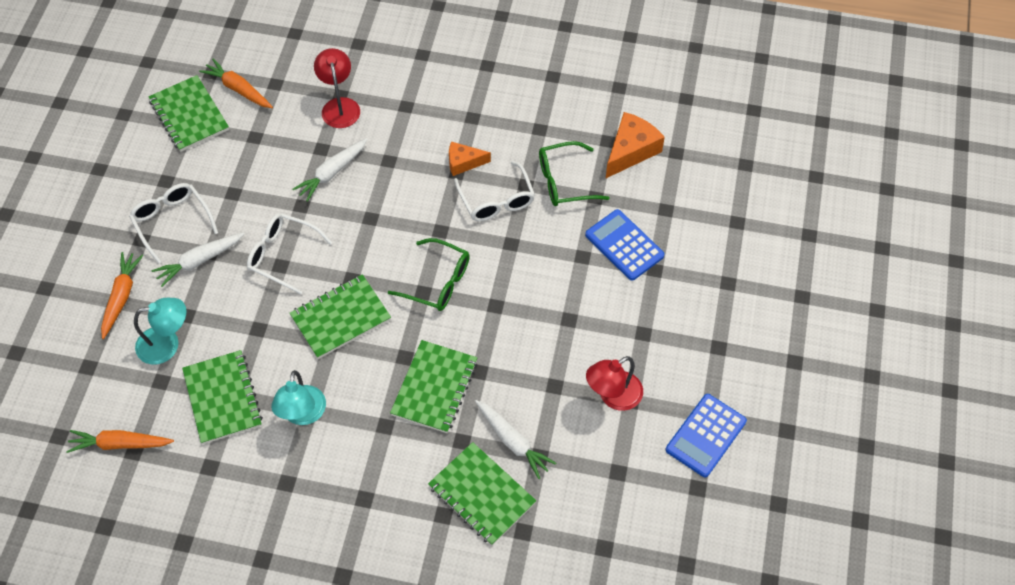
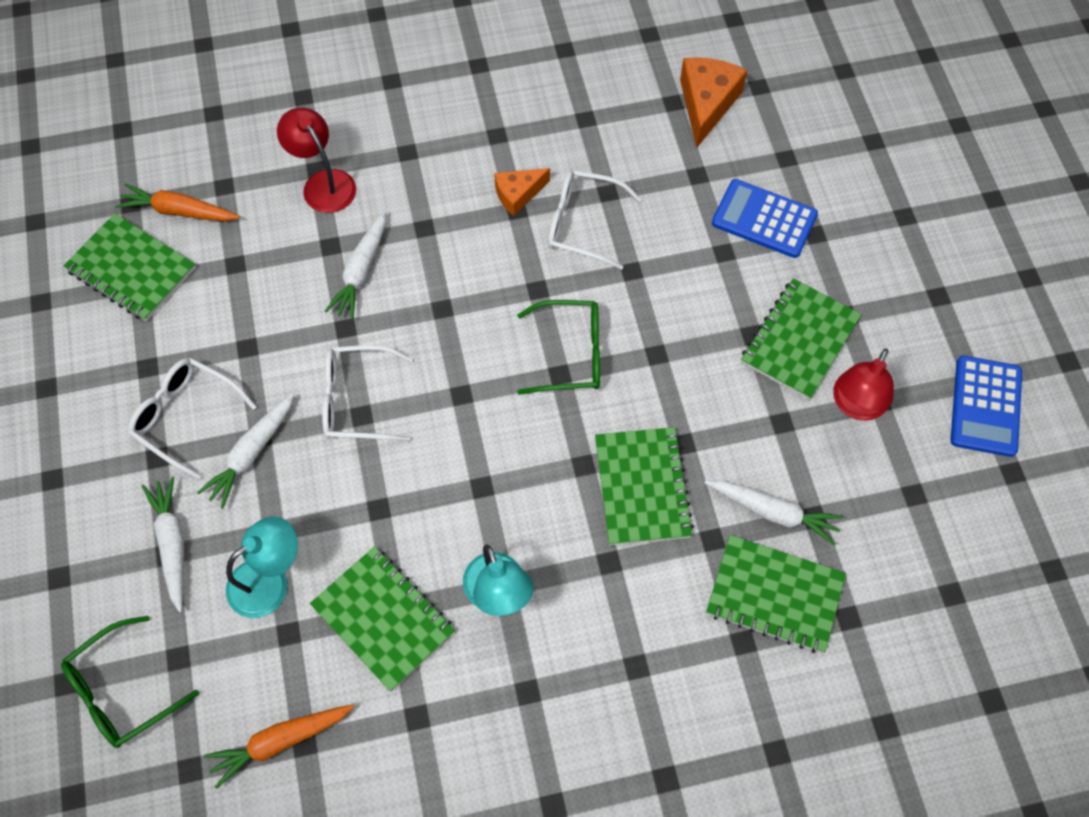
camera: 25 degrees left, 5 degrees up
orange carrot [101,252,144,339] -> white carrot [142,477,184,613]
green notebook [290,274,391,359] -> green notebook moved to [741,278,862,400]
white glasses [454,161,535,221] -> white glasses turned 150 degrees clockwise [548,170,642,270]
green glasses [539,141,610,206] -> green glasses moved to [61,616,199,748]

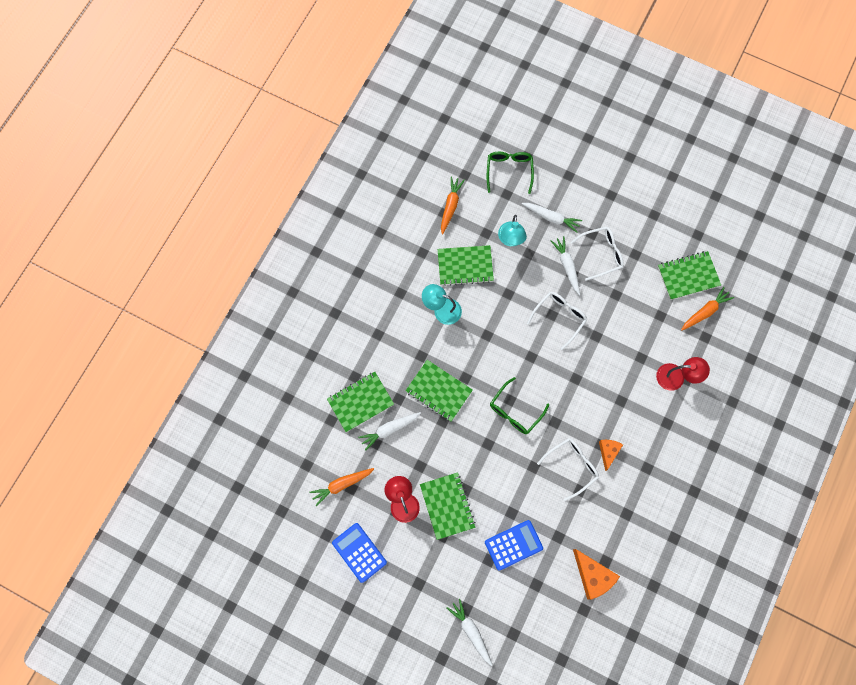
camera: 130 degrees right, 10 degrees up
white carrot [325,210,386,320] -> white carrot moved to [447,599,492,666]
none -> orange carrot [309,468,374,506]

